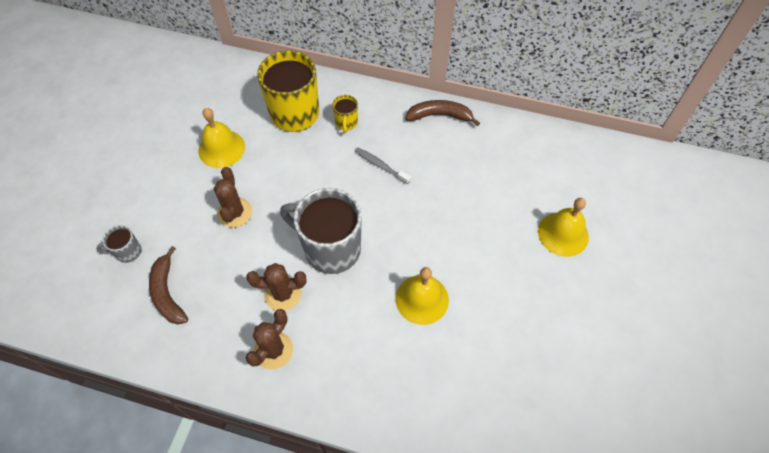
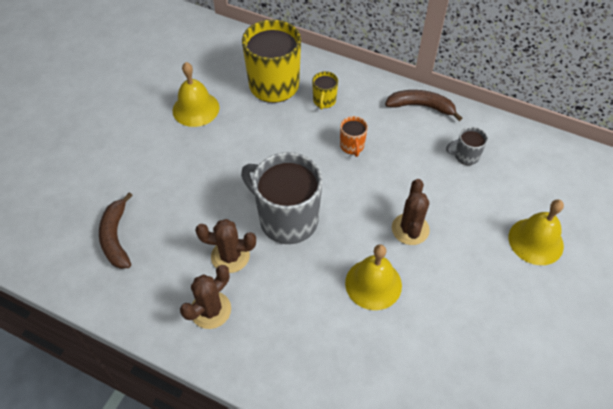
camera: 10 degrees right, 5 degrees down
grey mug [96,225,141,263] -> grey mug moved to [446,127,488,165]
brown cactus [214,167,252,228] -> brown cactus moved to [392,179,430,245]
grey toothbrush [355,148,411,184] -> orange mug [340,116,368,157]

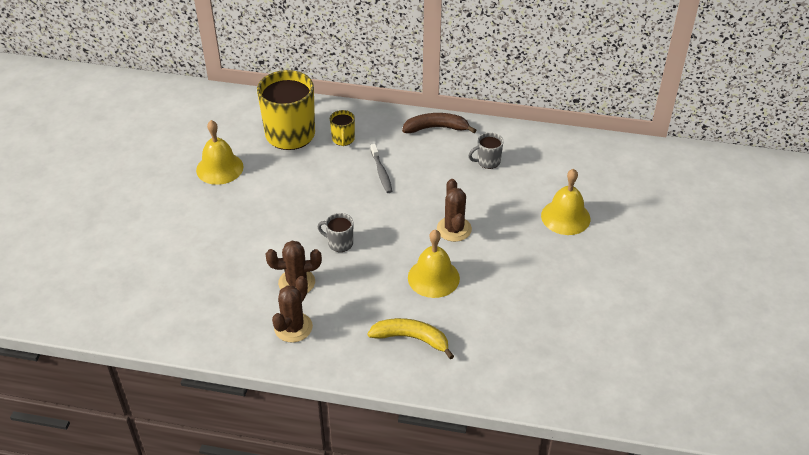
camera: 15 degrees left, 10 degrees down
brown banana [99,192,133,269] -> none
grey mug [241,152,323,244] -> grey mug [318,213,353,252], size x0.45
orange mug [340,116,368,157] -> grey toothbrush [371,144,392,193]
none -> yellow banana [367,318,454,360]

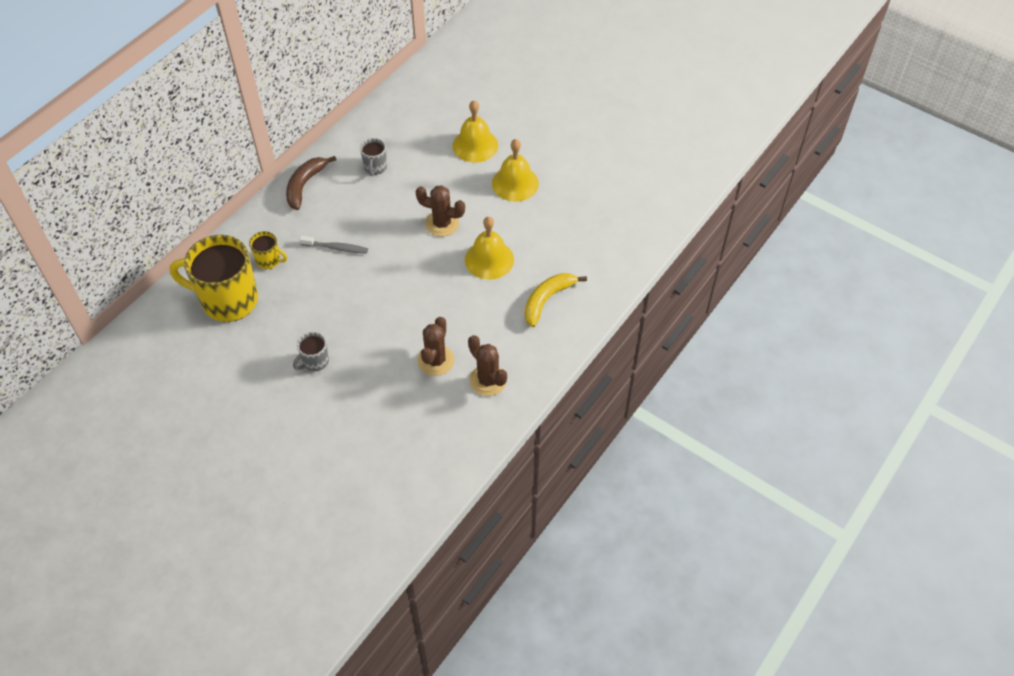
camera: 65 degrees left, 10 degrees up
yellow bell [196,120,243,185] -> yellow bell moved to [492,139,539,201]
grey mug [318,213,353,252] -> grey mug moved to [293,332,329,371]

